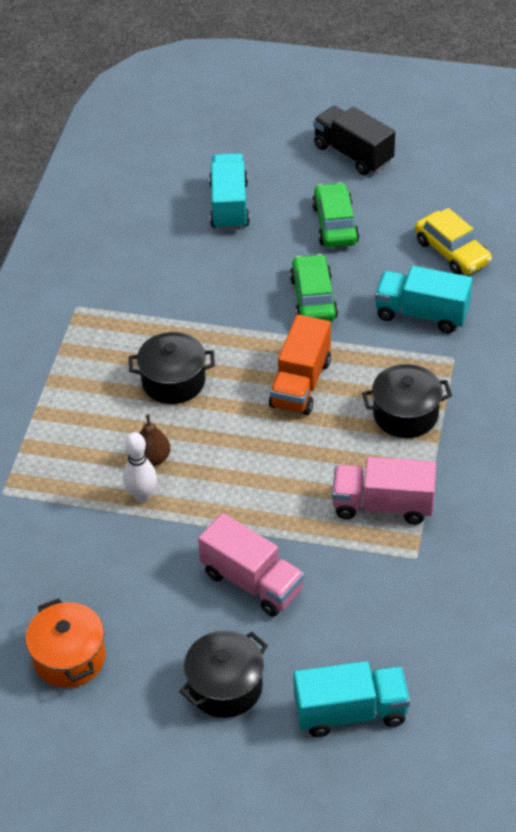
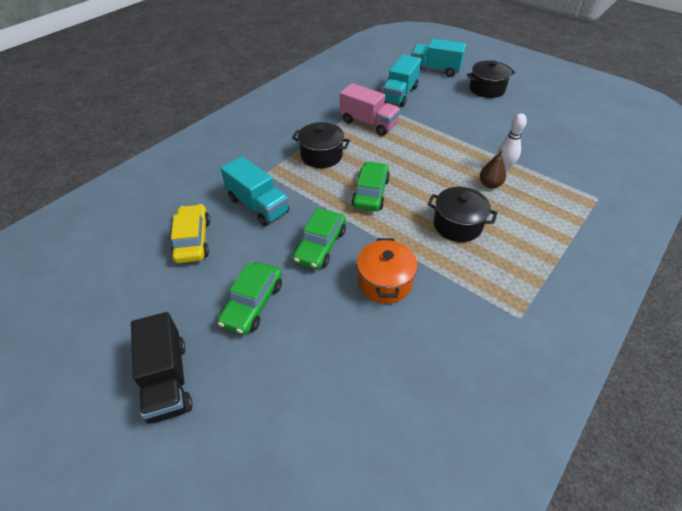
camera: 155 degrees left, 0 degrees up
orange pot [25,598,106,688] -> orange pot moved to [357,238,418,304]
pink truck [198,513,304,617] -> none
turquoise truck [209,153,250,230] -> turquoise truck moved to [383,54,421,107]
orange truck [269,315,331,415] -> green car [352,161,390,211]

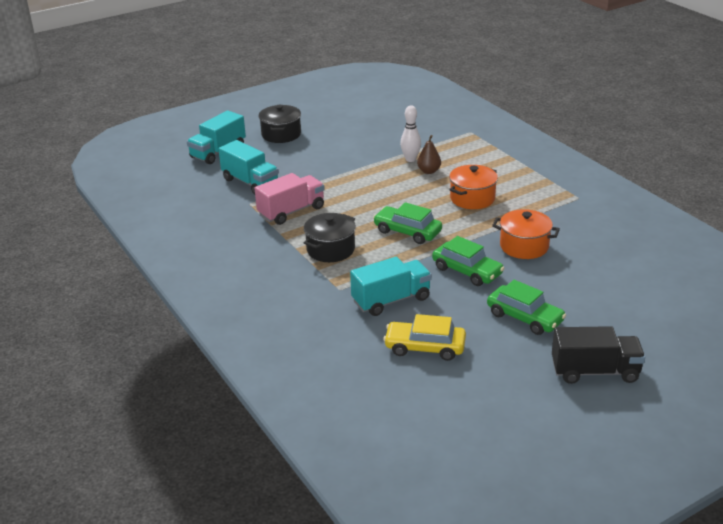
camera: 70 degrees left, 15 degrees down
black pot [428,187,498,242] -> orange pot [449,165,498,209]

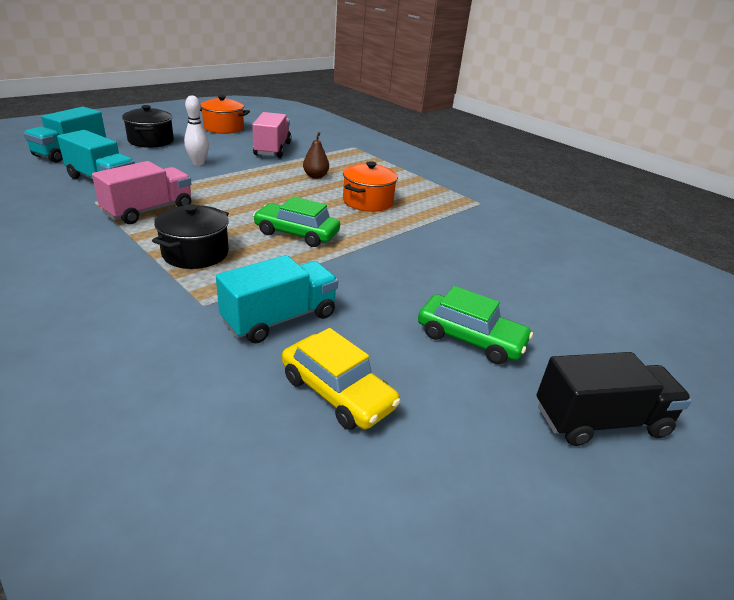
camera: 15 degrees left, 0 degrees up
yellow car [383,314,466,361] -> yellow car turned 135 degrees counterclockwise [282,328,401,430]
white bowling pin [400,105,421,162] -> white bowling pin moved to [184,95,209,166]
green car [432,236,504,286] -> none
orange pot [492,209,560,259] -> orange pot moved to [200,95,250,134]
none -> pink truck [252,112,291,158]

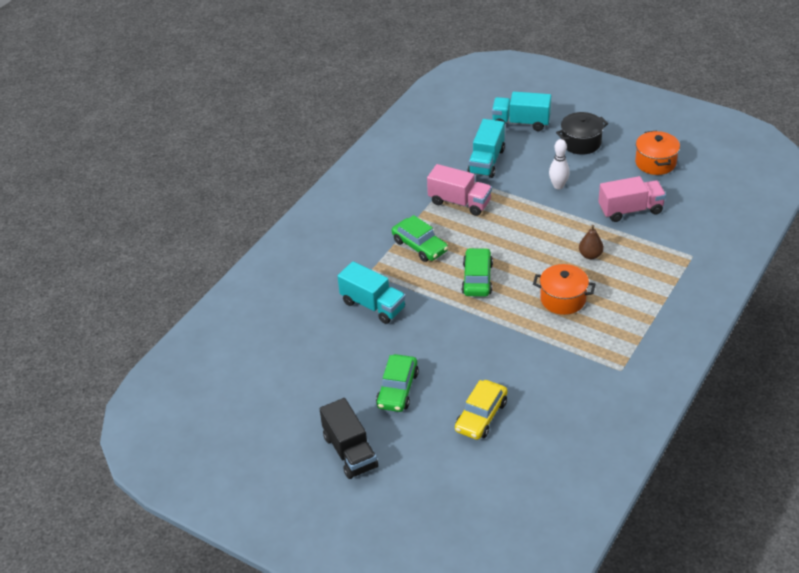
camera: 80 degrees right, 10 degrees up
black pot [152,204,229,269] -> green car [392,215,448,262]
yellow car [282,328,401,430] -> yellow car moved to [455,380,508,440]

